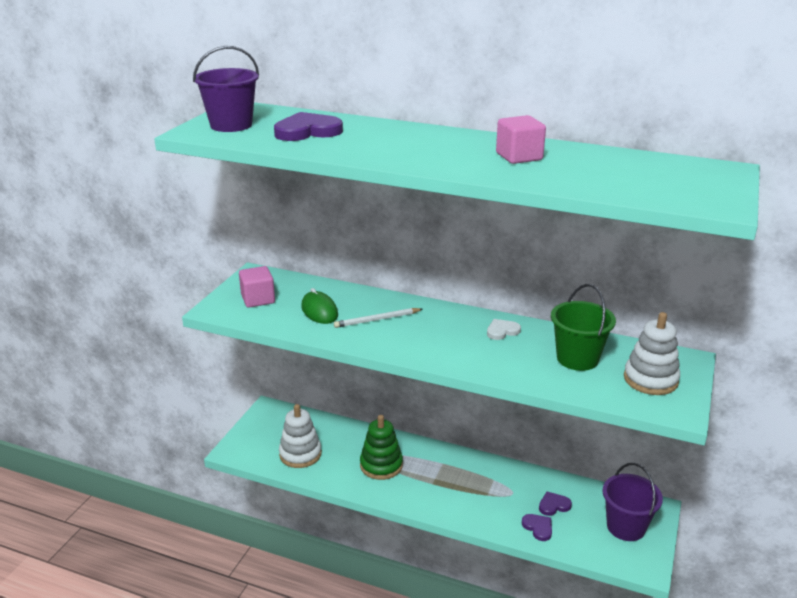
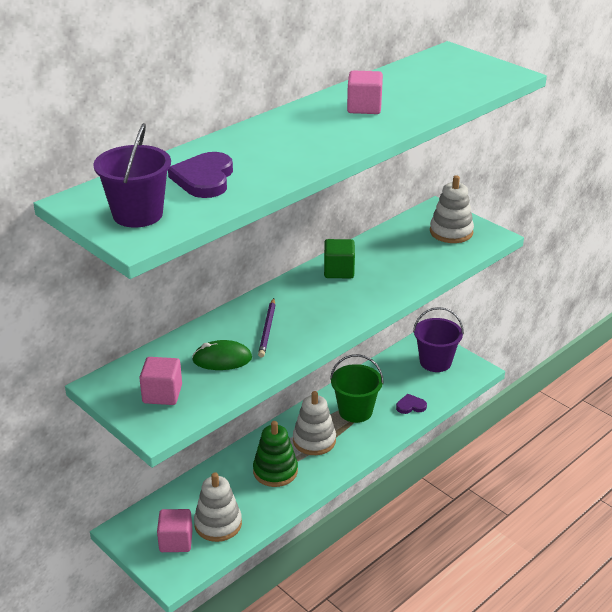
camera: 65 degrees left, 5 degrees up
white pencil [334,308,422,328] -> purple pencil [258,298,275,358]
white heart [487,319,521,340] -> green cube [324,239,355,278]
purple heart [539,492,572,516] -> none
green bucket [551,284,616,371] -> green bucket moved to [330,354,384,423]
none -> pink cube [157,509,193,552]
none -> white stacking toy [293,391,336,455]

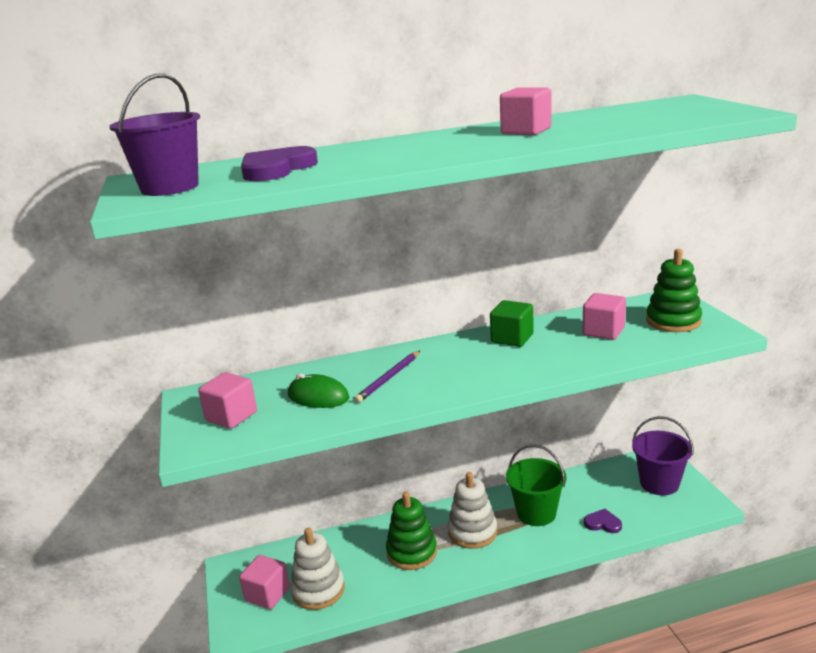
camera: 30 degrees right, 10 degrees down
white stacking toy [430,176,474,243] -> green stacking toy [646,249,702,332]
none -> pink cube [583,293,626,340]

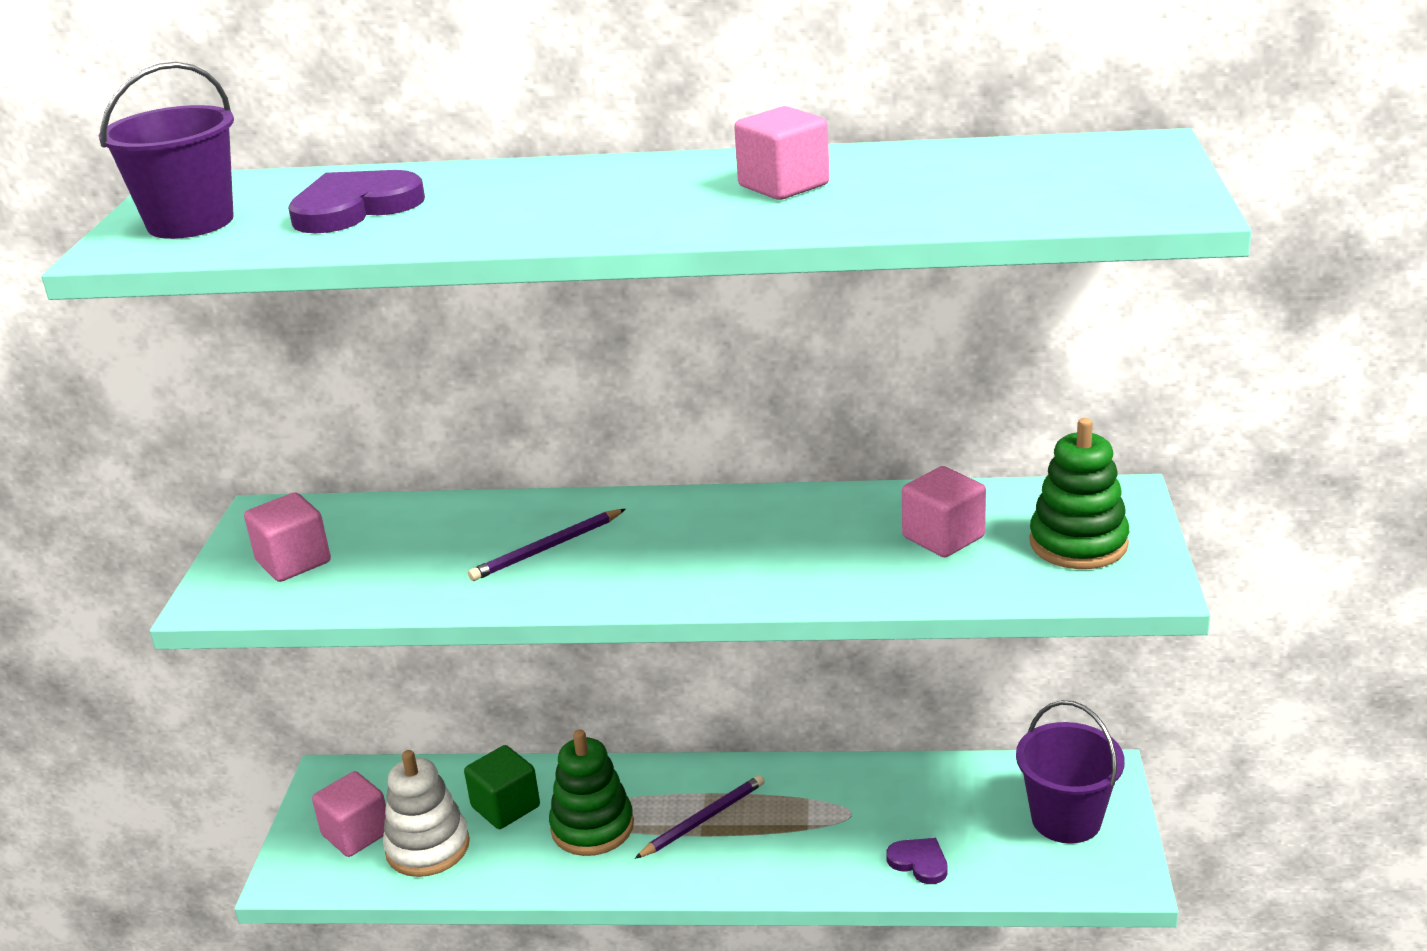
camera: 20 degrees right, 5 degrees up
green mouse [288,373,349,408] -> none
white stacking toy [448,472,497,549] -> purple pencil [635,775,765,859]
green cube [490,300,534,347] -> green cube moved to [464,745,540,829]
green bucket [506,444,566,526] -> none

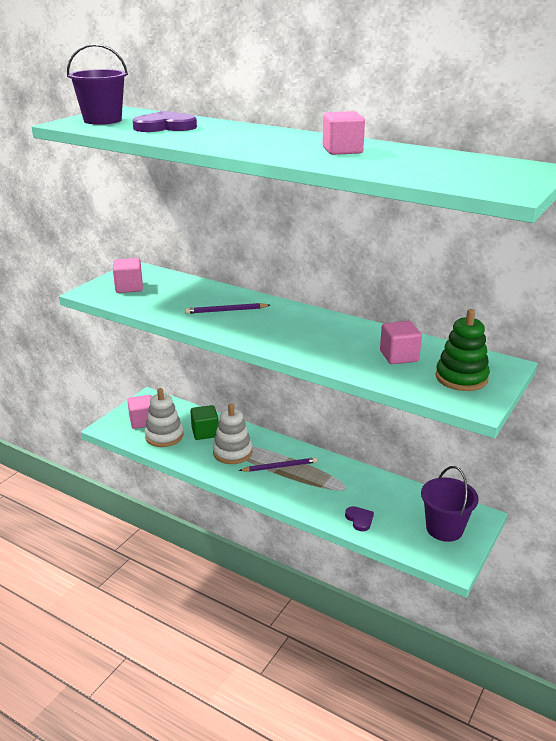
camera: 25 degrees right, 0 degrees up
green stacking toy [549,729,634,856] -> white stacking toy [213,403,252,464]

